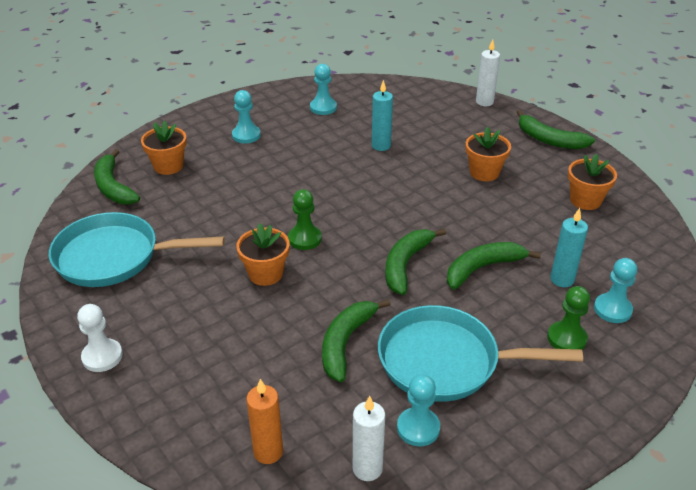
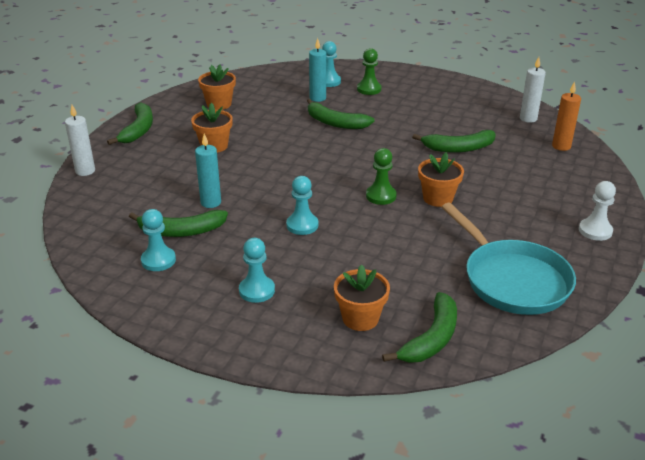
camera: 120 degrees left, 5 degrees down
turquoise pan [378,305,583,402] -> none
green banana [385,229,446,295] -> green banana moved to [129,210,228,237]
turquoise pawn [397,374,440,446] -> turquoise pawn moved to [286,176,318,235]

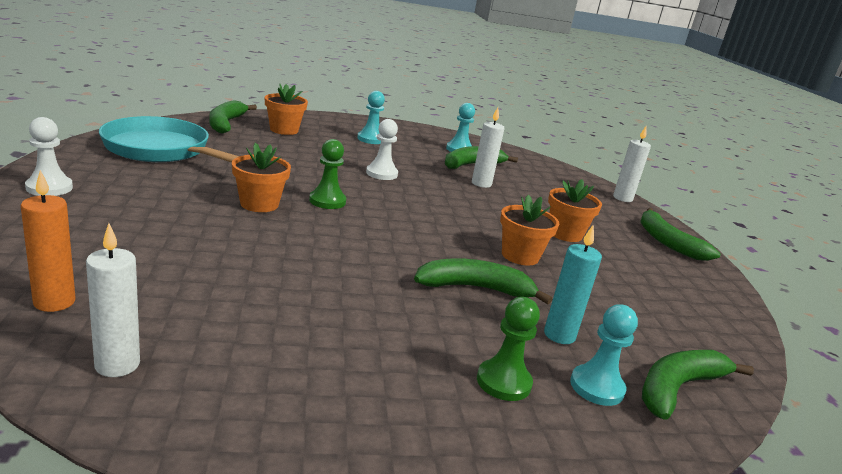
camera: 145 degrees right, 10 degrees down
turquoise candle [195,133,221,208] -> white candle [472,108,505,188]
orange flower pot [198,64,236,110] -> orange flower pot moved to [500,194,559,265]
turquoise pawn [286,176,318,235] -> white pawn [366,119,398,180]
green banana [412,130,496,153] -> green banana moved to [642,350,754,420]

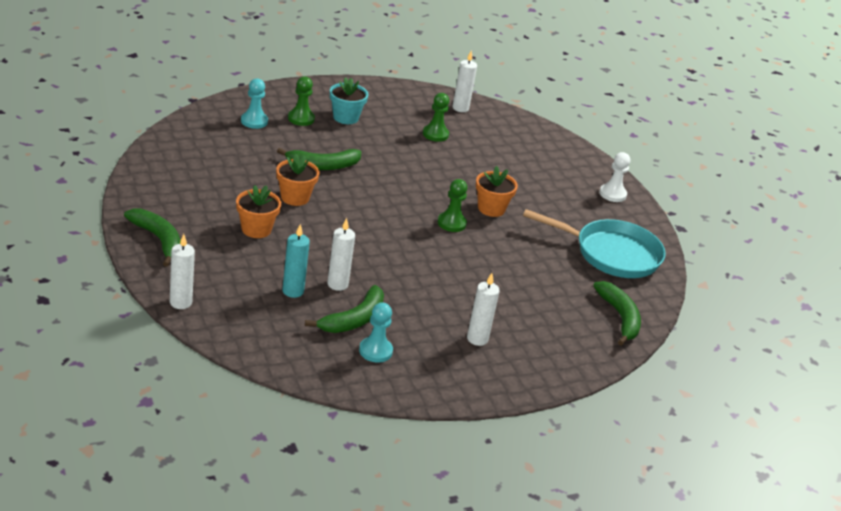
camera: 165 degrees right, 10 degrees up
orange candle [21,170,76,312] -> none
orange flower pot [265,83,308,135] -> none
turquoise pawn [357,91,385,144] -> white candle [467,273,500,346]
white pawn [366,119,398,180] -> none
turquoise candle [544,224,602,344] -> turquoise candle moved to [282,224,310,298]
green banana [642,350,754,420] -> none
none -> turquoise flower pot [330,77,368,124]
none -> green pawn [423,93,449,142]

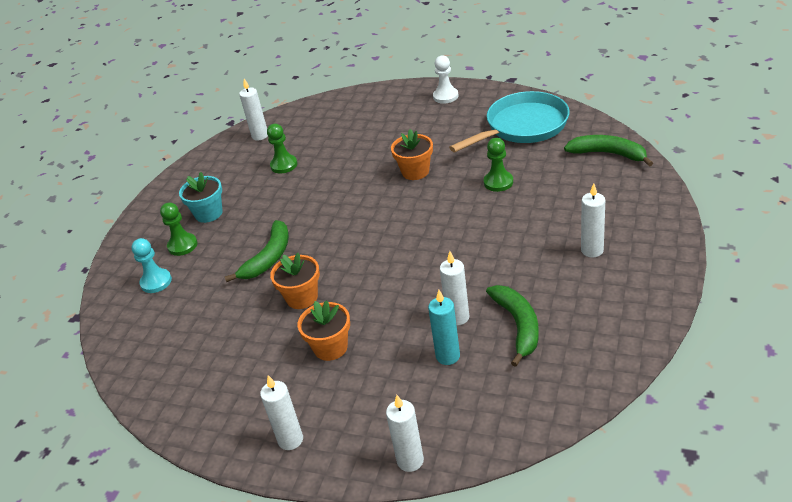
camera: 40 degrees left, 5 degrees up
green banana [124,208,181,267] -> white candle [260,375,303,450]
turquoise pawn [359,302,393,363] -> none
green pawn [438,179,467,232] -> green pawn moved to [484,138,513,192]

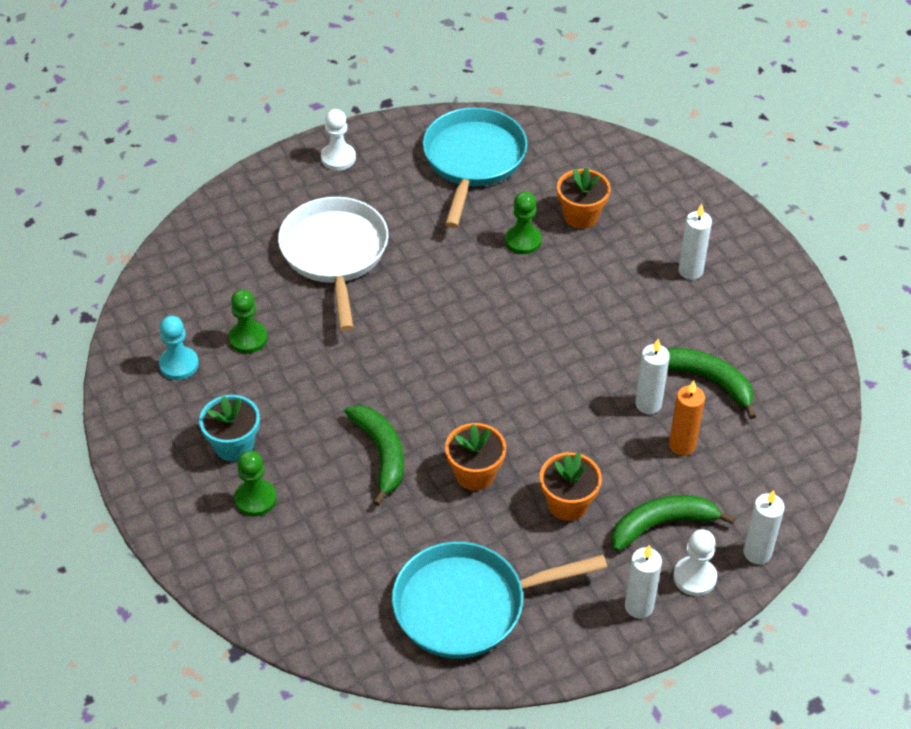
camera: 50 degrees left, 10 degrees up
turquoise pawn [132,238,172,293] -> turquoise pawn moved to [159,316,199,380]
white candle [239,79,268,141] -> none
orange flower pot [391,129,433,180] -> orange flower pot moved to [557,168,610,229]
turquoise candle [428,290,460,365] -> orange candle [669,381,705,456]
green banana [564,135,653,167] -> green banana moved to [612,495,735,551]
none -> white pan [278,197,388,331]
none -> turquoise pan [392,542,608,659]
none -> white pawn [673,529,717,596]

